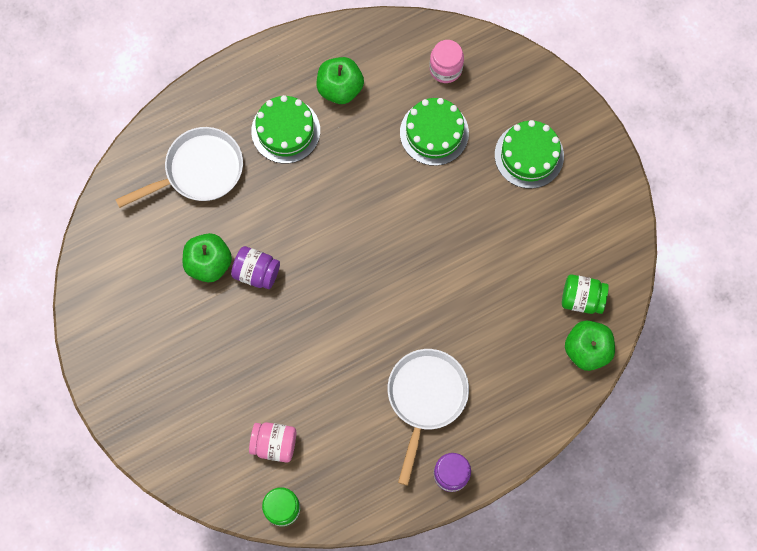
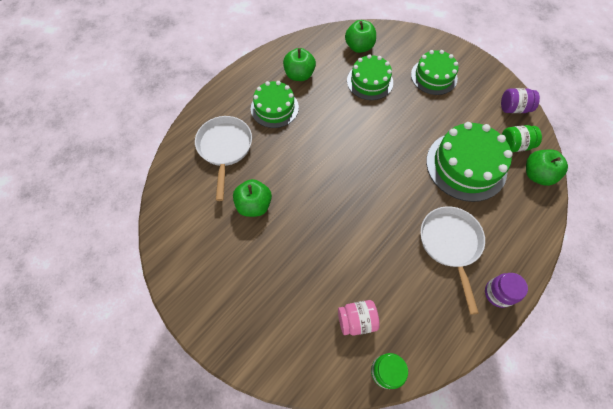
camera: 20 degrees left, 10 degrees down
white pan [115,127,243,208] -> white pan turned 45 degrees counterclockwise [195,116,252,201]
purple jar [231,246,280,289] -> purple jar moved to [501,88,540,113]
pink jar [430,40,464,83] -> green apple [345,20,376,53]
none -> green cake [426,122,513,202]

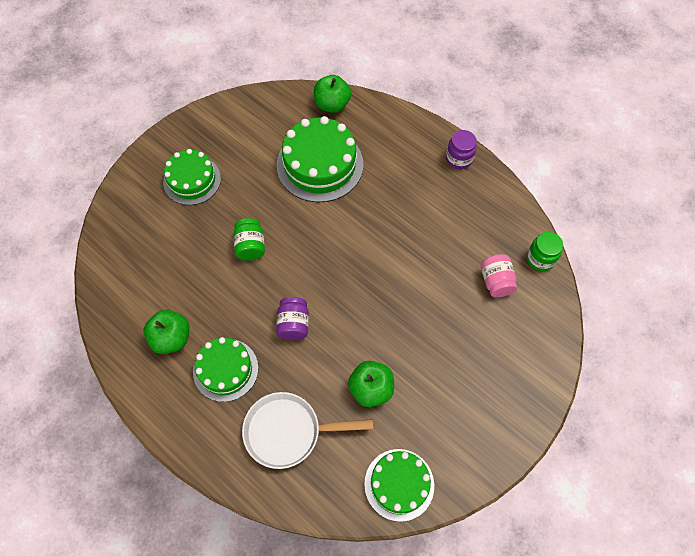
camera: 90 degrees left, 0 degrees up
green apple [345,20,376,53] -> none
green cake [347,54,393,100] -> green cake moved to [364,449,434,522]
white pan [420,206,485,315] -> none
purple jar [501,88,540,113] -> purple jar moved to [276,297,309,340]
green jar [502,125,542,152] -> green jar moved to [233,218,265,261]

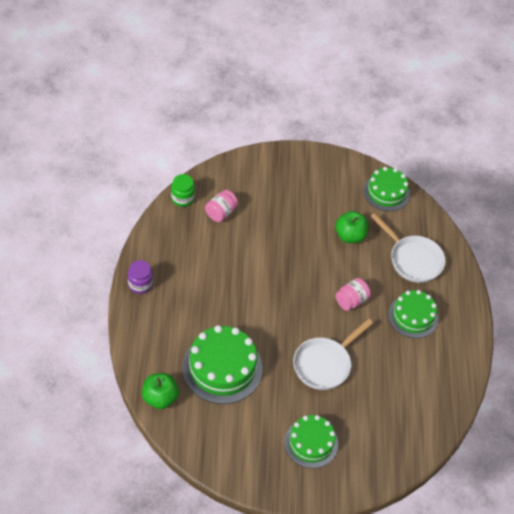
camera: 135 degrees left, 10 degrees down
green apple [143,310,189,354] -> none
green jar [233,218,265,261] -> white pan [293,318,373,390]
purple jar [276,297,309,340] -> pink jar [336,278,371,311]

